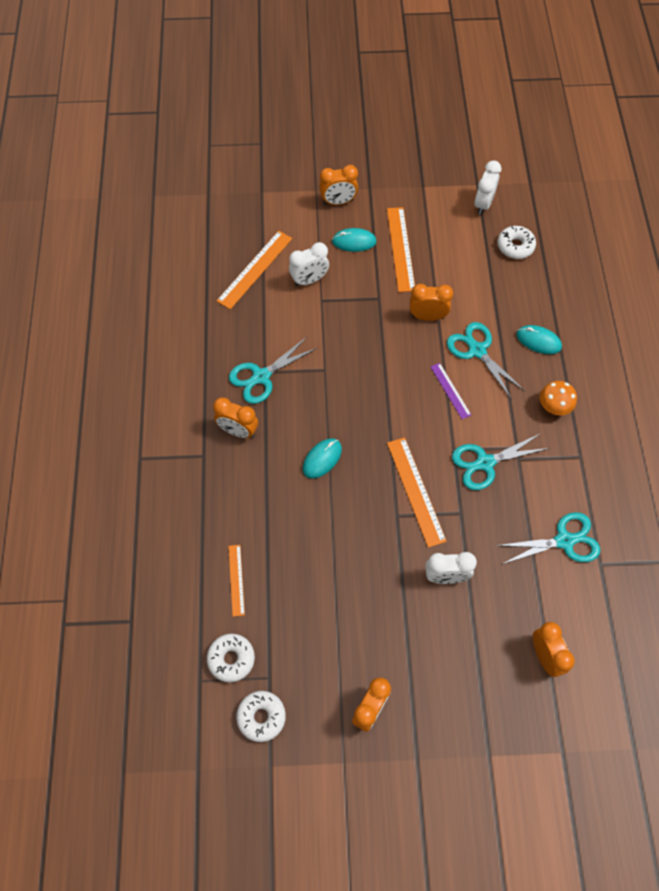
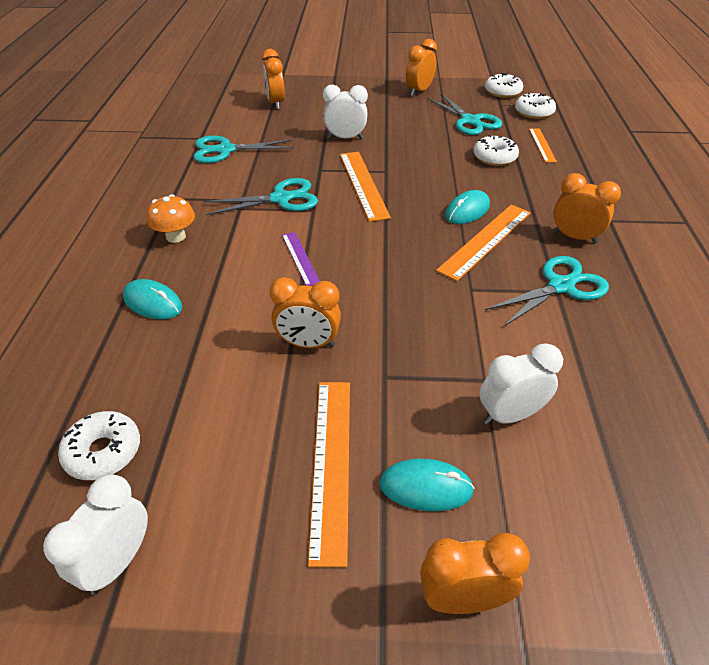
camera: 175 degrees left, 20 degrees down
orange ruler [217,231,292,309] -> orange ruler moved to [436,205,531,281]
turquoise scissors [447,322,525,400] -> turquoise scissors moved to [427,94,502,135]
none -> white donut [473,135,519,166]

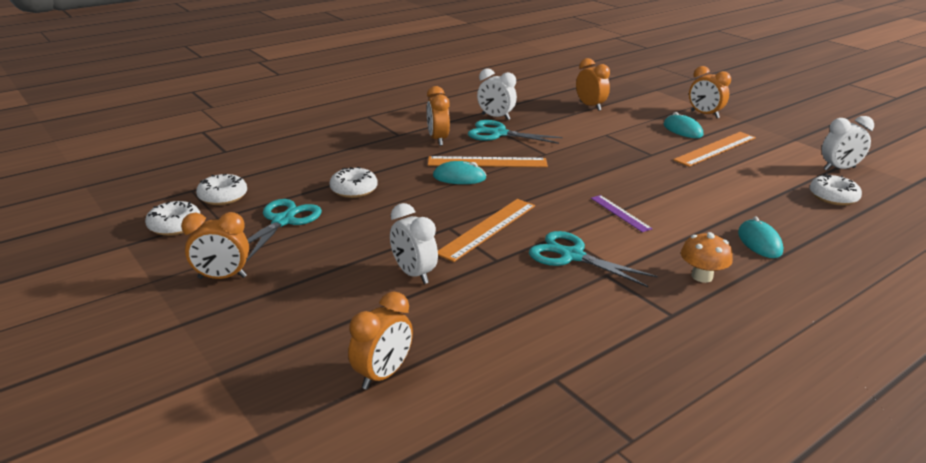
camera: 130 degrees left, 15 degrees down
turquoise scissors [194,136,294,163] -> none
orange clock [270,277,341,348] -> orange clock moved to [576,58,610,111]
purple ruler [282,232,320,286] -> purple ruler turned 60 degrees counterclockwise [591,195,653,232]
white clock [480,343,563,425] -> white clock moved to [477,68,517,120]
orange ruler [529,128,557,162] -> none

